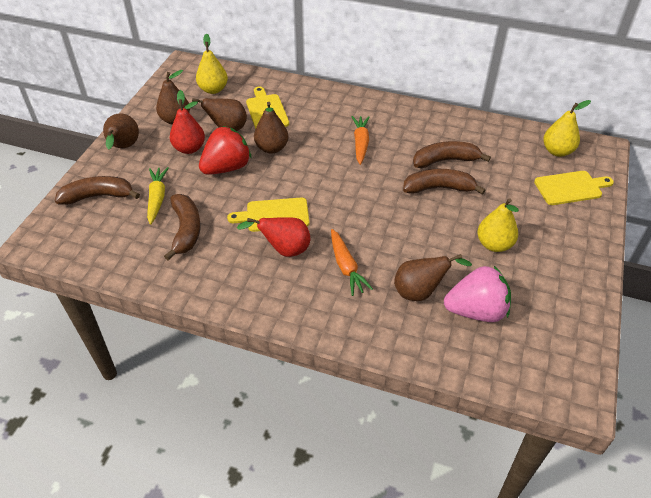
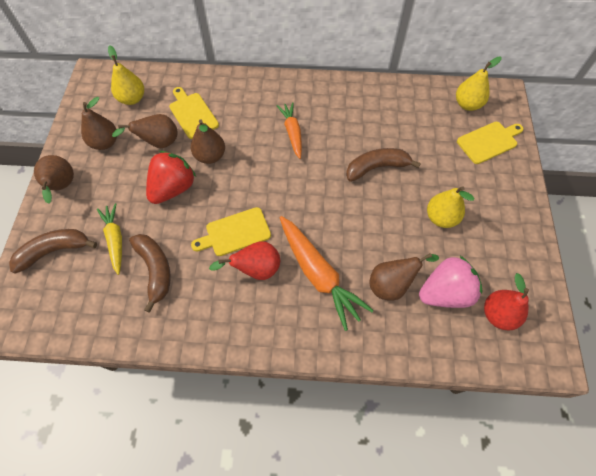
camera: 15 degrees left, 15 degrees up
red pear [170,90,205,154] -> red pear moved to [484,273,529,331]
orange carrot [331,229,373,296] -> orange carrot [280,216,374,331], size x1.63
brown banana [413,141,491,168] -> none

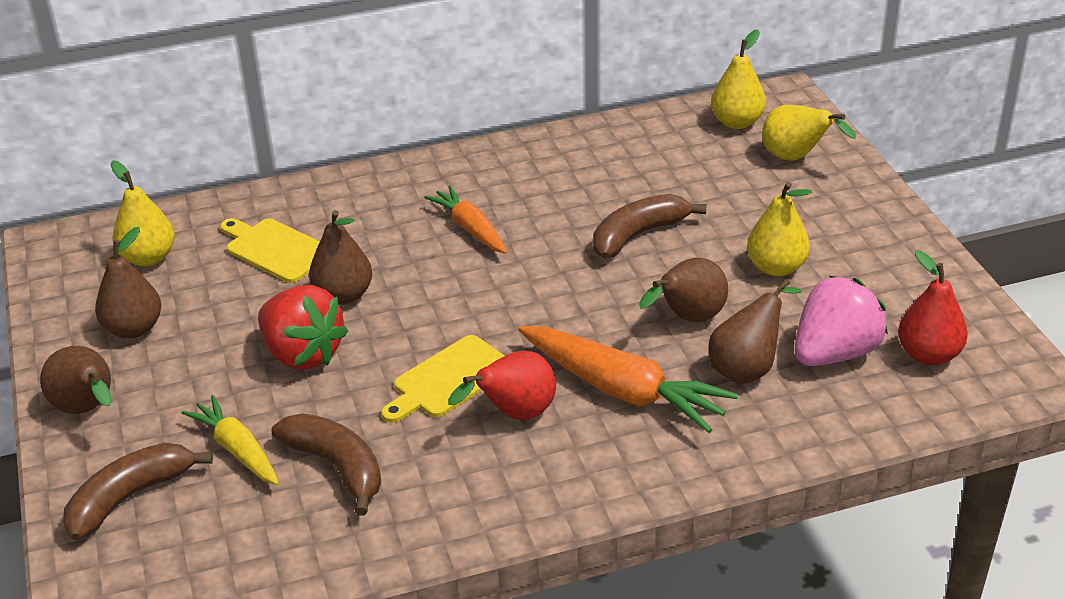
camera: 20 degrees left, 25 degrees down
brown pear [112,114,178,148] -> brown pear moved to [639,258,728,322]
red strawberry [146,151,196,204] -> red strawberry turned 120 degrees clockwise [258,285,348,370]
yellow cutting board [457,122,523,164] -> yellow pear [762,105,856,161]

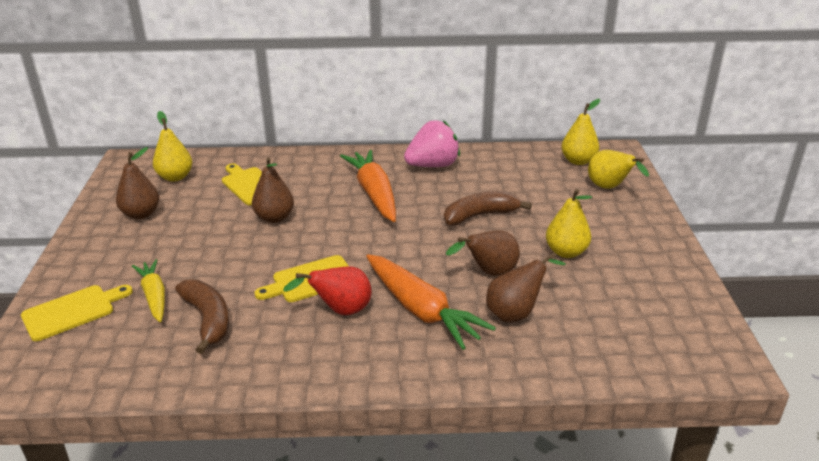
camera: 15 degrees right, 5 degrees down
brown pear [40,346,112,414] -> none
brown banana [63,443,213,541] -> yellow cutting board [21,285,133,341]
red strawberry [258,285,348,370] -> none
orange carrot [424,186,507,254] -> orange carrot [340,150,396,222], size x1.63
pink strawberry [795,276,888,366] -> pink strawberry moved to [404,120,460,167]
red pear [898,250,968,365] -> none

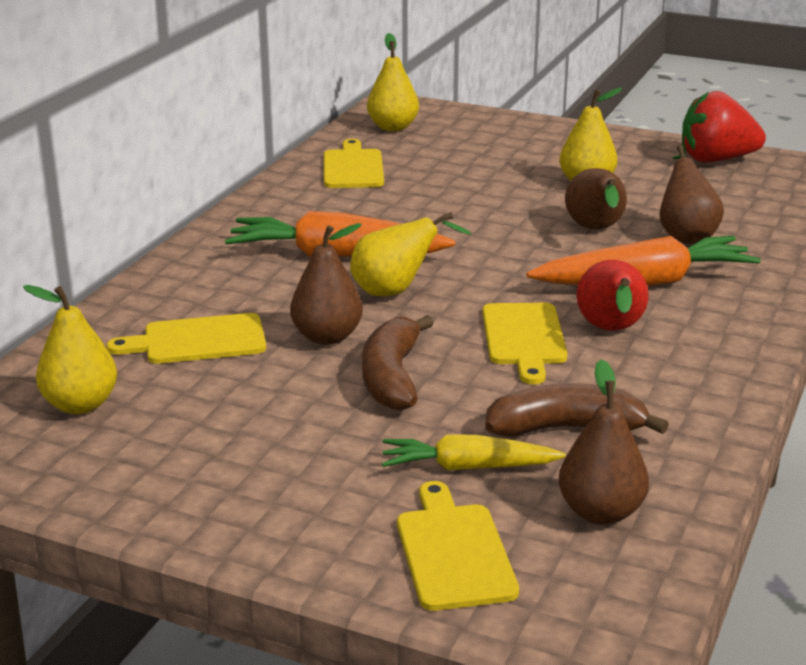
camera: 65 degrees left, 5 degrees down
brown pear [116,147,159,219] -> brown pear moved to [559,359,649,524]
pink strawberry [404,120,460,167] -> none
brown banana [444,191,532,226] -> brown banana moved to [362,315,434,411]
yellow pear [588,150,649,189] -> yellow pear moved to [350,212,472,296]
none -> yellow cutting board [324,139,384,188]
none -> red strawberry [682,91,766,162]

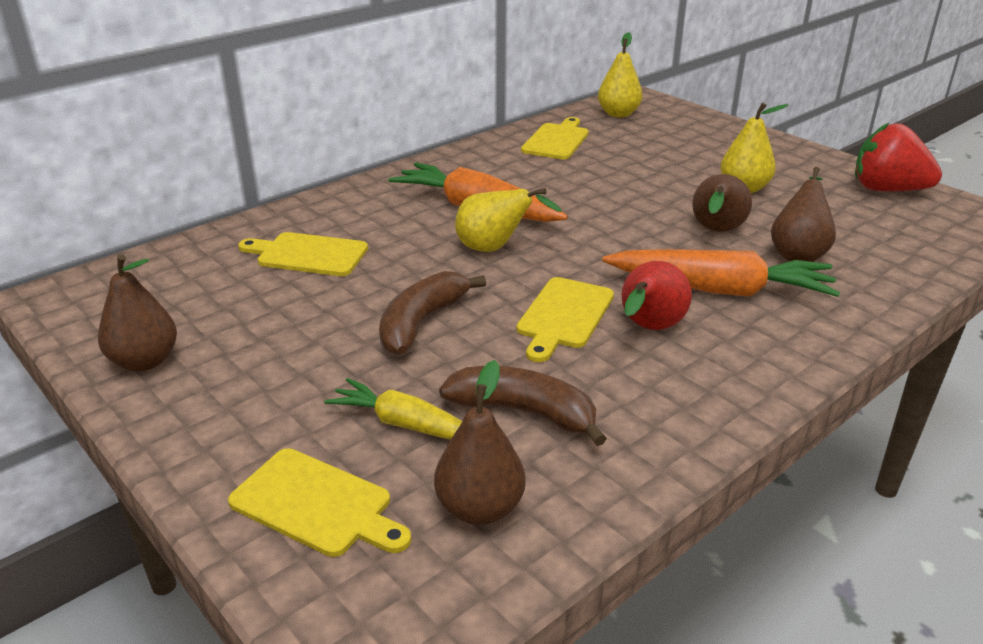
camera: 25 degrees right, 5 degrees up
yellow pear [23,285,117,414] -> none
brown pear [290,223,363,345] -> brown pear moved to [98,254,177,371]
yellow cutting board [397,481,519,611] -> yellow cutting board turned 105 degrees clockwise [228,448,411,557]

